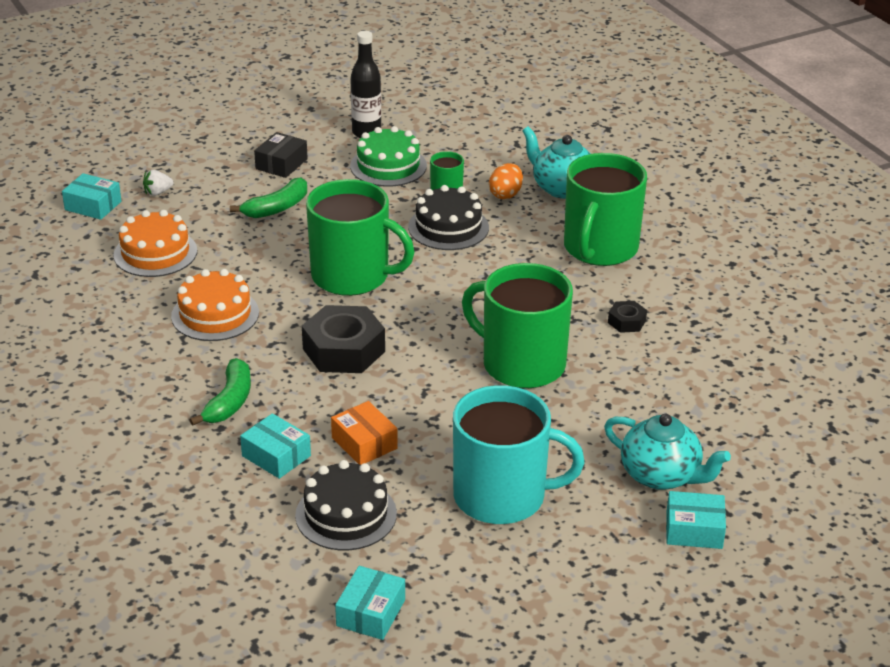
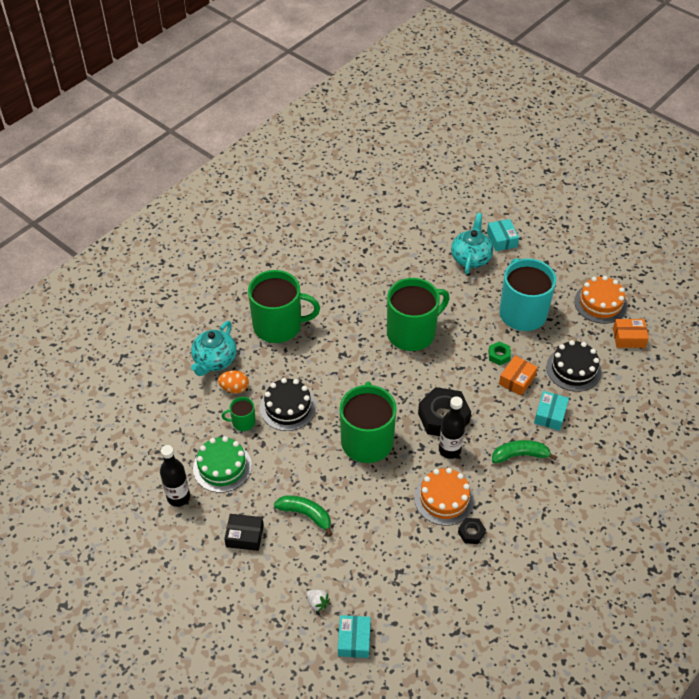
camera: 110 degrees left, 15 degrees up
orange cake [113,210,197,277] -> orange cake moved to [574,276,627,324]
turquoise box [335,566,405,640] -> orange box [613,319,649,348]
green mug [462,263,573,388] -> green mug turned 135 degrees counterclockwise [387,278,449,351]
black nut [608,301,647,333] -> black nut moved to [458,518,486,544]
none -> black bottle [439,396,466,459]
none -> green nut [488,341,511,365]

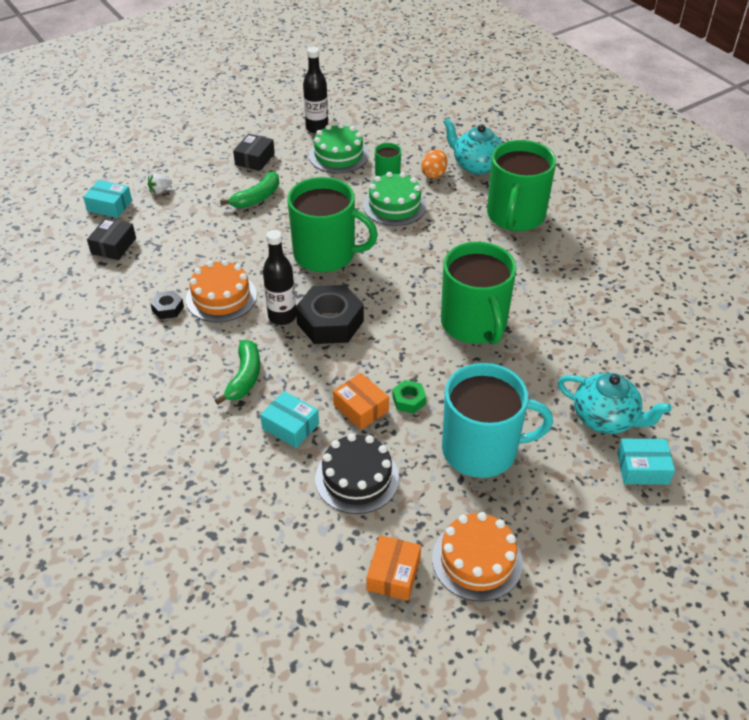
camera: 105 degrees right, 5 degrees down
black cake [260,378,316,431] -> green cake [363,172,427,226]
none -> black box [87,218,136,260]

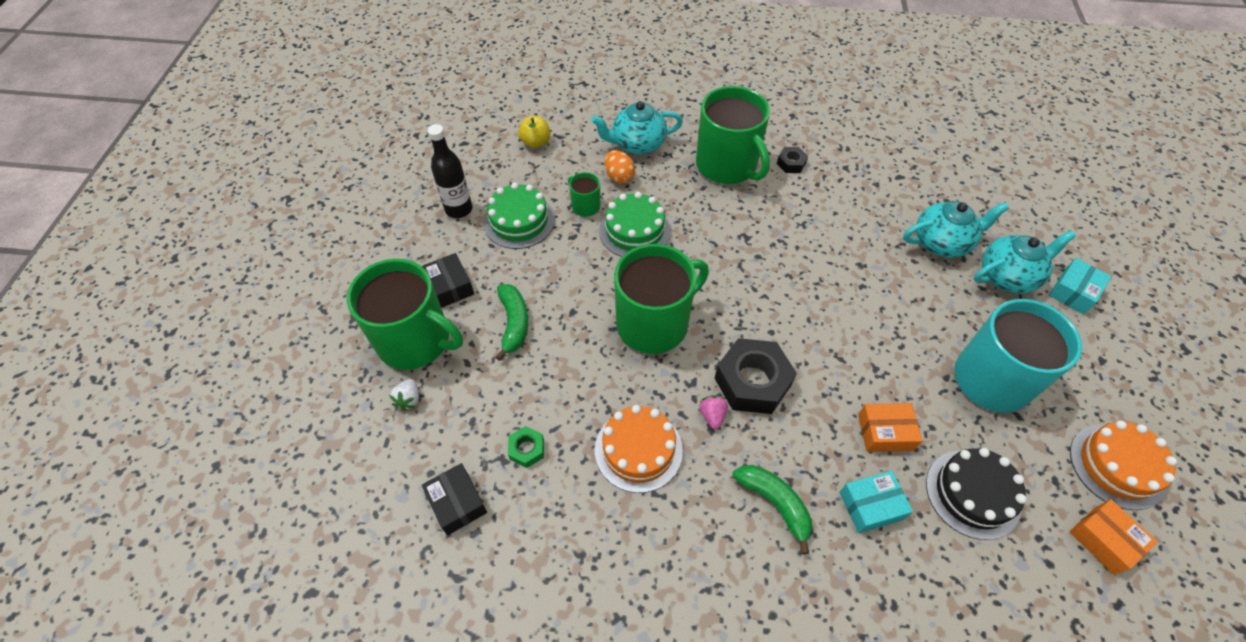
camera: 50 degrees left, 10 degrees up
turquoise box [83,180,132,218] -> none
black nut [150,290,184,319] -> black nut moved to [777,147,808,173]
black bottle [263,229,296,325] -> pink strawberry [700,395,728,429]
green nut [392,380,426,414] -> green nut moved to [508,426,544,468]
green mug [441,242,516,344] -> green mug moved to [347,259,463,370]
none -> yellow apple [518,116,551,148]
none -> turquoise teapot [903,201,1009,258]

